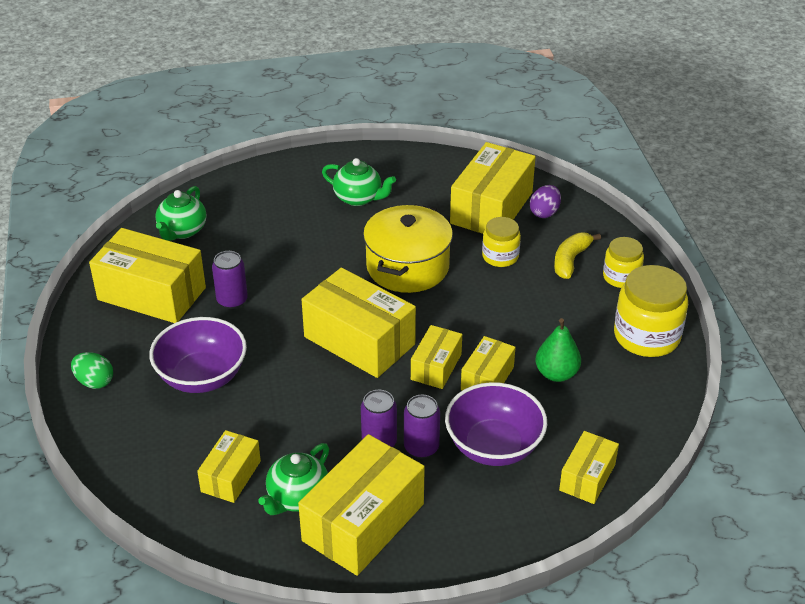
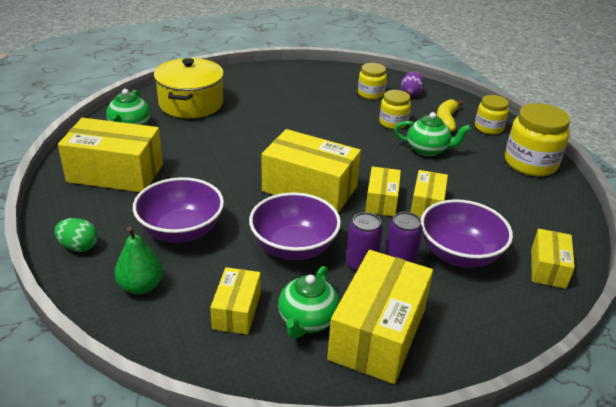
camera: 15 degrees left, 5 degrees down
purple can [212,251,248,309] -> none
green teapot [322,158,396,206] -> green teapot moved to [394,112,471,156]
yellow pot [363,204,453,293] -> yellow pot moved to [154,58,224,118]
yellow box [450,142,536,234] -> yellow jar [358,63,387,99]
green pear [535,318,581,382] -> green pear moved to [115,227,163,295]
none -> purple bowl [249,192,341,260]

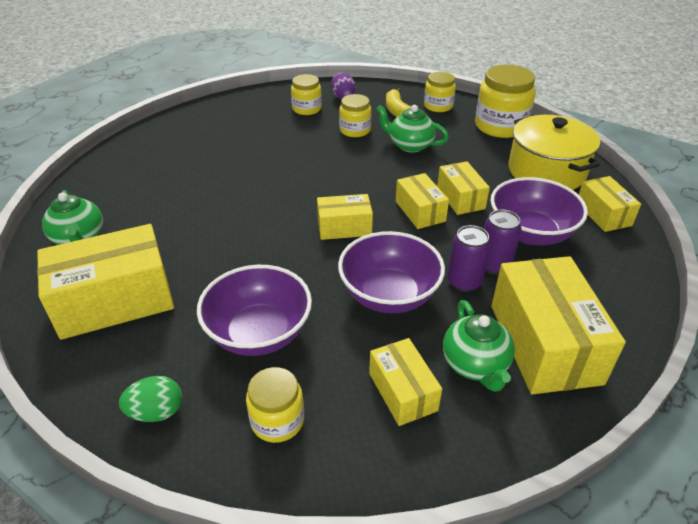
camera: 30 degrees left, 5 degrees up
green pear [115,227,163,295] -> yellow jar [246,367,304,443]
yellow pot [154,58,224,118] -> yellow pot moved to [508,115,600,190]
yellow box [262,129,361,213] -> yellow box [317,194,373,240], size x0.55
green teapot [394,112,471,156] -> green teapot turned 135 degrees counterclockwise [376,105,449,153]

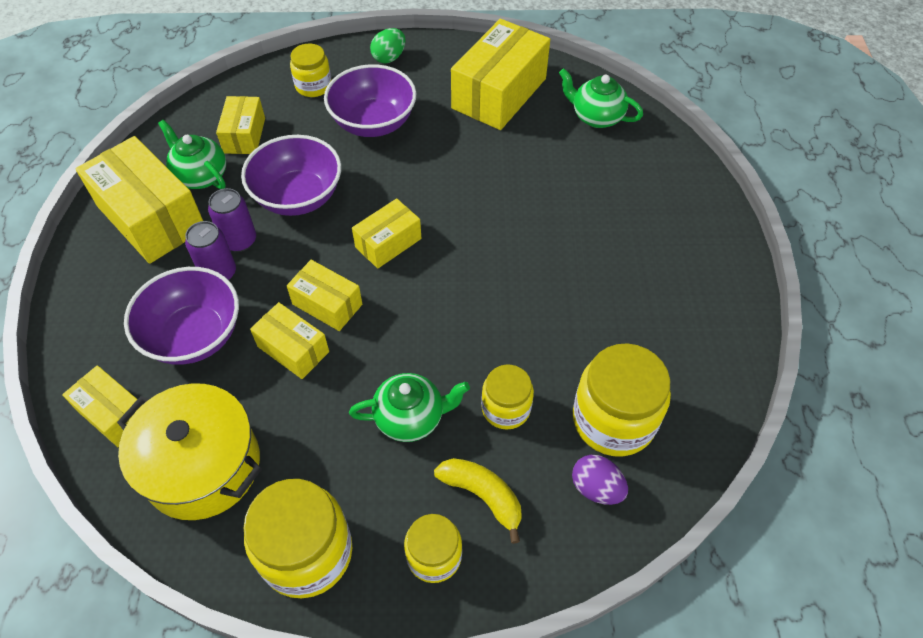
camera: 145 degrees right, 15 degrees up
yellow jar [291,74,322,115] -> yellow jar [573,343,671,456], size x1.69
yellow box [369,338,442,426] -> yellow box turned 60 degrees clockwise [216,96,265,154]

